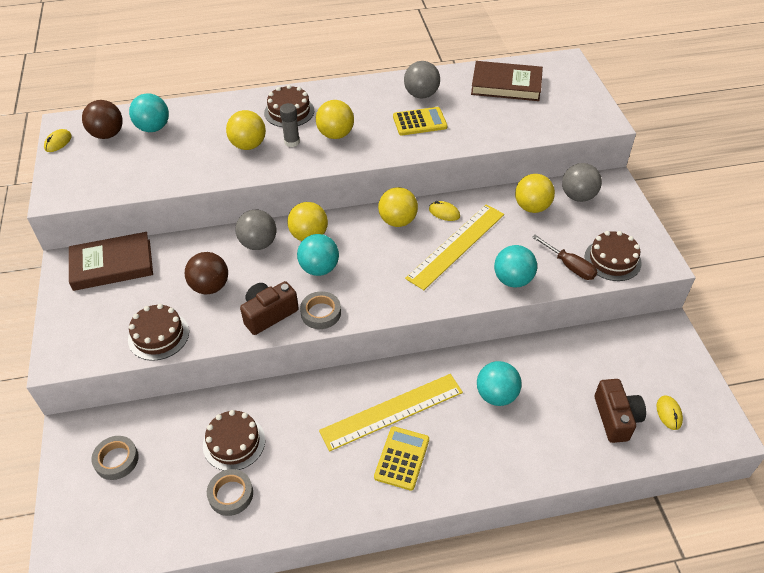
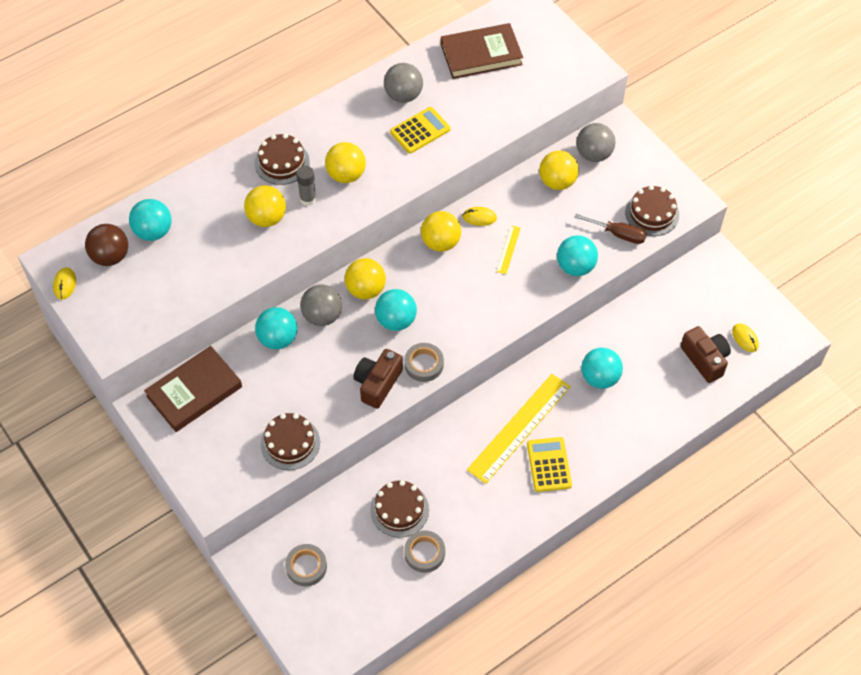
camera: 25 degrees left, 10 degrees up
brown ball [185,252,228,295] -> none
yellow ruler [405,204,504,290] -> yellow ruler [497,225,521,274], size x0.43
none -> turquoise ball [255,307,297,349]

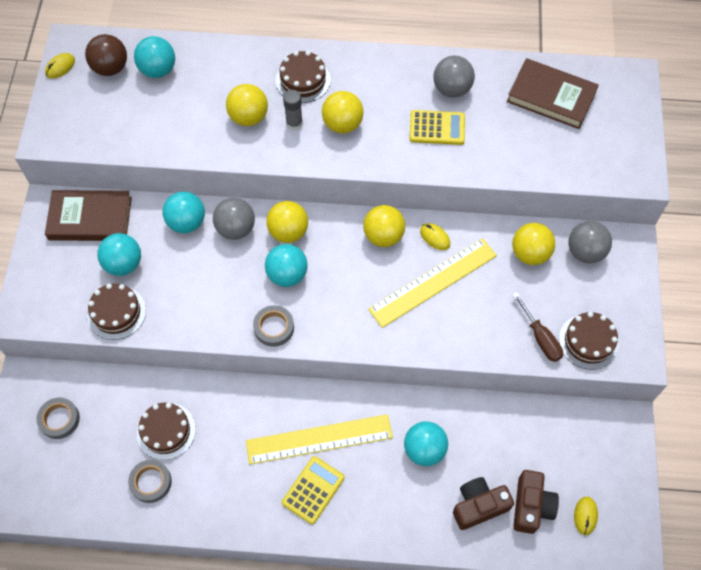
camera: 40 degrees right, 5 degrees up
brown camera [353,349,403,409] -> brown camera moved to [453,477,514,530]
yellow ruler [497,225,521,274] -> yellow ruler [368,238,497,328], size x2.31
turquoise ball [557,235,598,276] -> turquoise ball moved to [97,233,141,276]

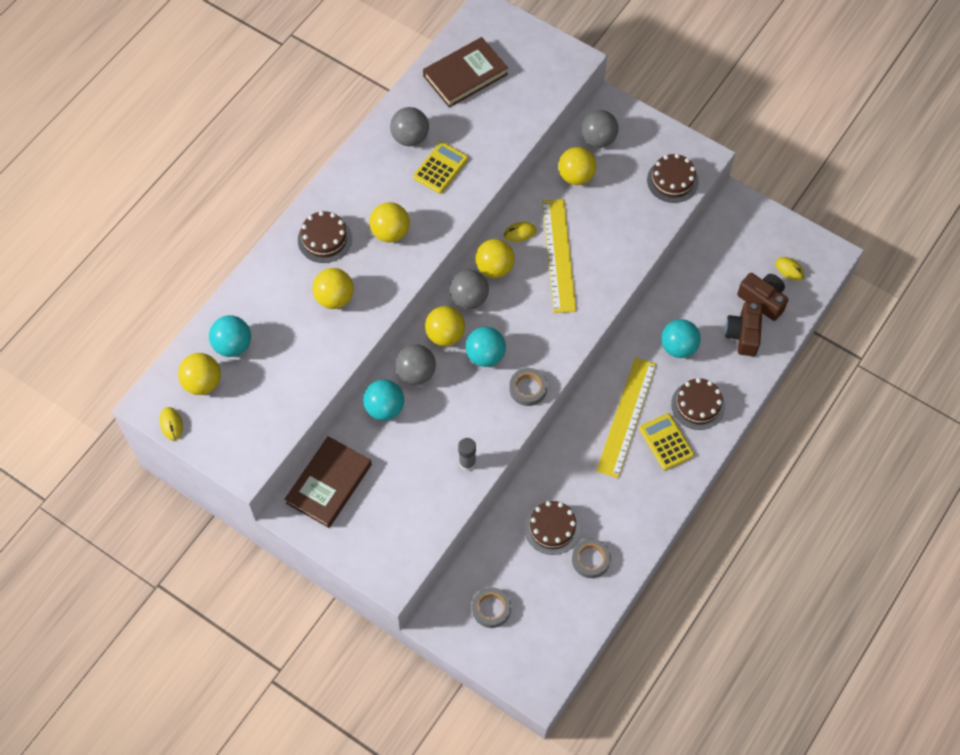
camera: 60 degrees left, 0 degrees up
brown ball [85,34,127,76] -> yellow ball [178,353,221,395]
brown cake [87,283,146,340] -> brown cake moved to [671,378,725,430]
turquoise ball [97,233,141,276] -> none
grey glue stick [283,90,303,131] -> grey glue stick moved to [458,438,476,471]
brown screwdriver [513,293,563,362] -> none
none -> grey ball [449,270,489,309]

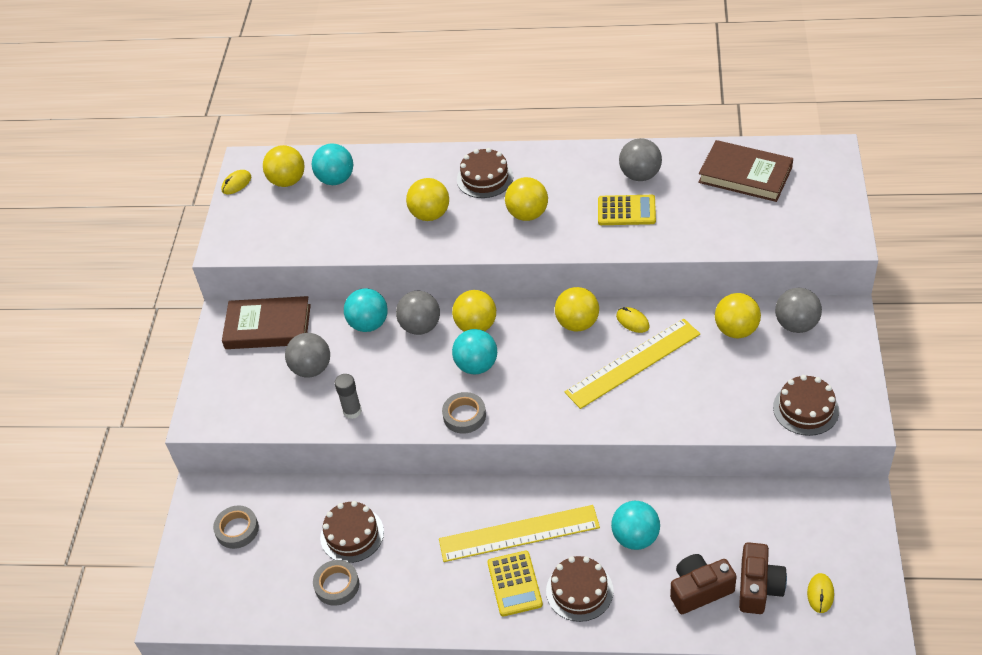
camera: 65 degrees right, 15 degrees down
grey ball [449,270,489,309] -> grey ball moved to [285,333,330,377]
yellow calculator [639,413,694,470] -> yellow calculator turned 135 degrees clockwise [487,551,543,616]

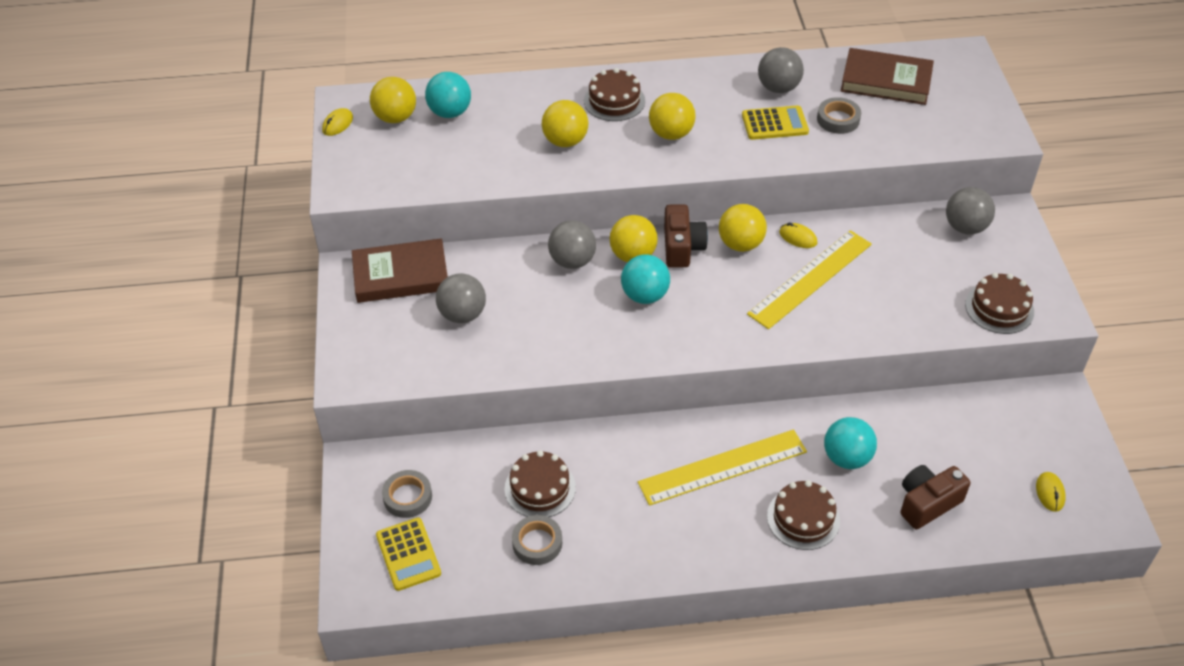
camera: 15 degrees left, 0 degrees up
grey glue stick [335,374,362,419] -> none
turquoise ball [344,288,388,332] -> none
grey tape [442,392,486,434] -> grey tape moved to [817,97,861,134]
yellow calculator [487,551,543,616] -> yellow calculator moved to [376,517,441,591]
yellow ball [715,293,761,338] -> none
brown camera [739,542,787,614] -> brown camera moved to [664,204,708,267]

